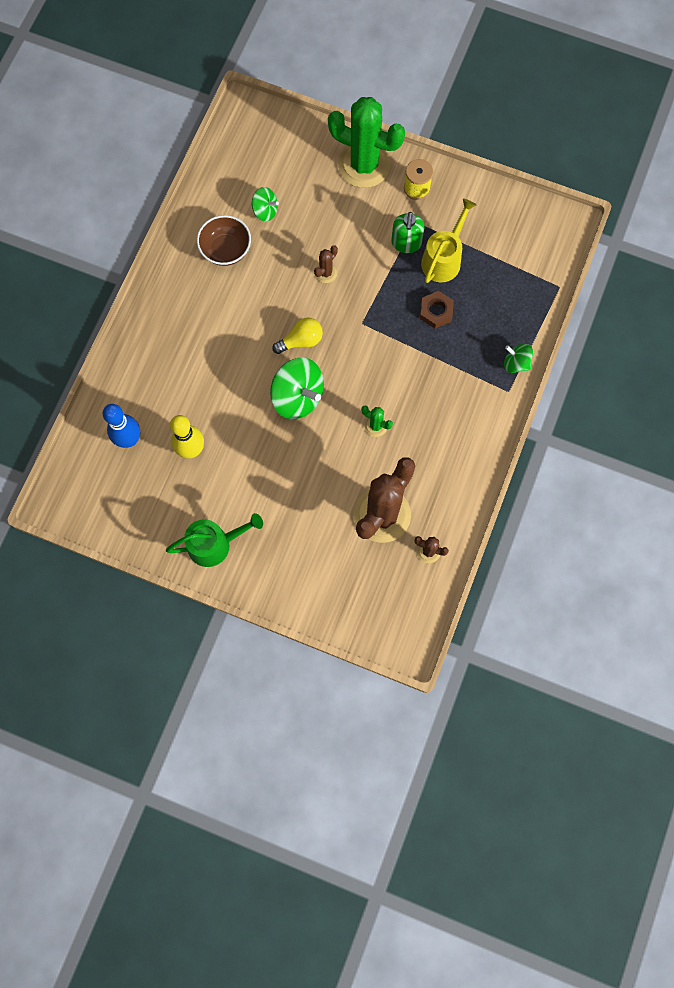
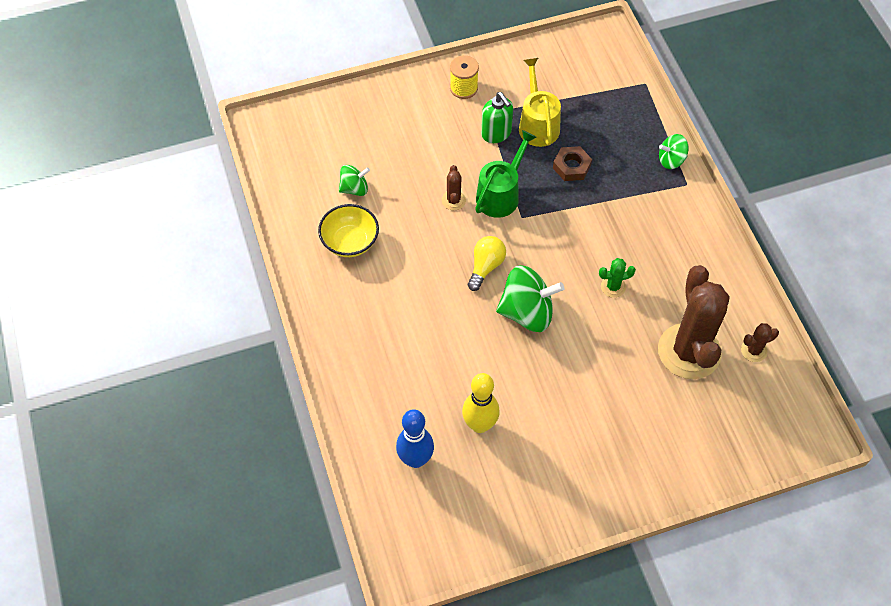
camera: 40 degrees left, 15 degrees down
green watering can [166,513,263,567] -> green watering can moved to [475,130,537,218]
brown bowl [197,215,251,266] -> yellow bowl [318,204,379,257]
green cactus [328,97,405,188] -> none

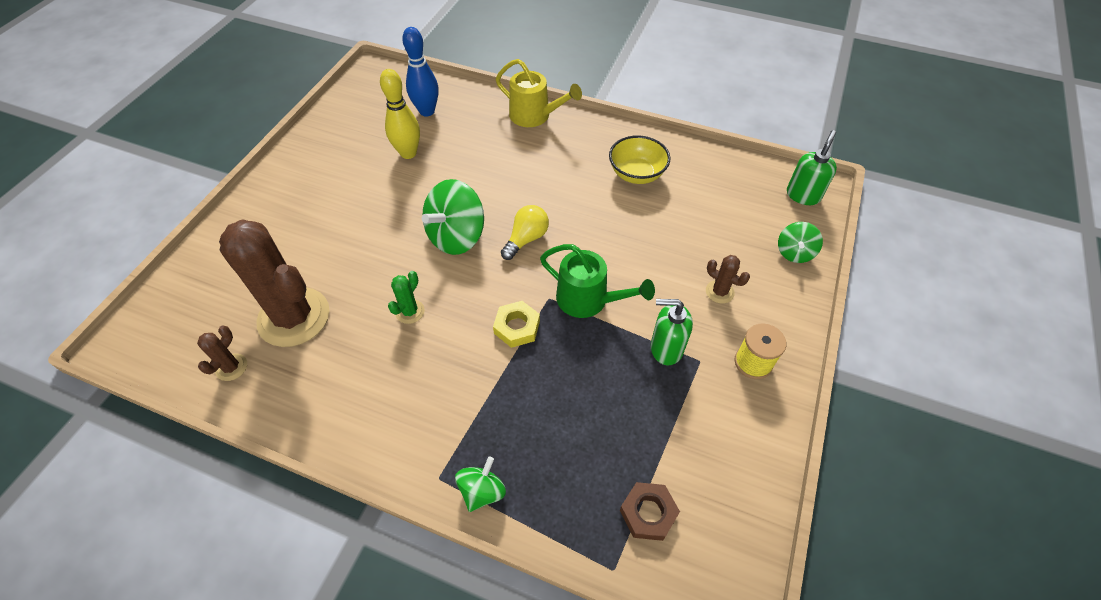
camera: 130 degrees right, 5 degrees down
green spinning top [339,165,370,196] -> green spinning top moved to [778,222,823,263]
brown cactus [442,165,466,210] -> brown cactus moved to [706,255,750,304]
yellow light bulb [468,236,506,291] -> yellow light bulb turned 120 degrees counterclockwise [501,205,549,260]
green watering can [475,130,537,218] -> green watering can turned 45 degrees counterclockwise [540,244,655,318]
yellow watering can [519,58,561,147] -> yellow watering can moved to [496,59,582,127]
brown nut [553,146,592,181] -> brown nut moved to [620,482,680,541]
none -> yellow nut [493,301,540,348]
none -> green soap dispenser [787,130,837,205]

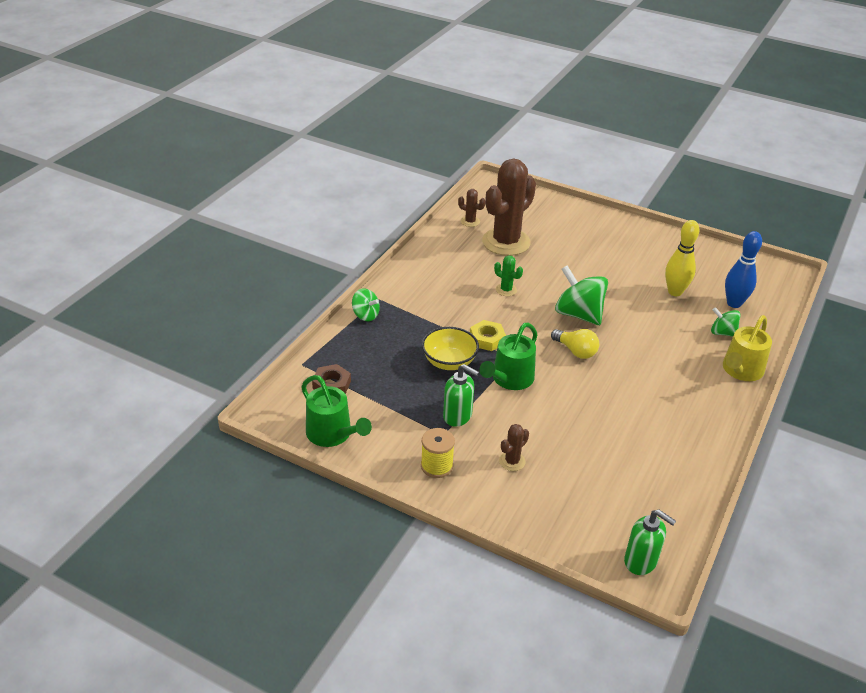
camera: 95 degrees right, 15 degrees down
yellow bowl [609,135,670,184] -> yellow bowl moved to [422,327,479,370]
green soap dispenser [651,299,693,365] -> green soap dispenser turned 105 degrees clockwise [443,364,479,427]
green spinning top [778,222,823,263] -> green spinning top moved to [711,307,740,337]
none -> green watering can [301,375,372,447]

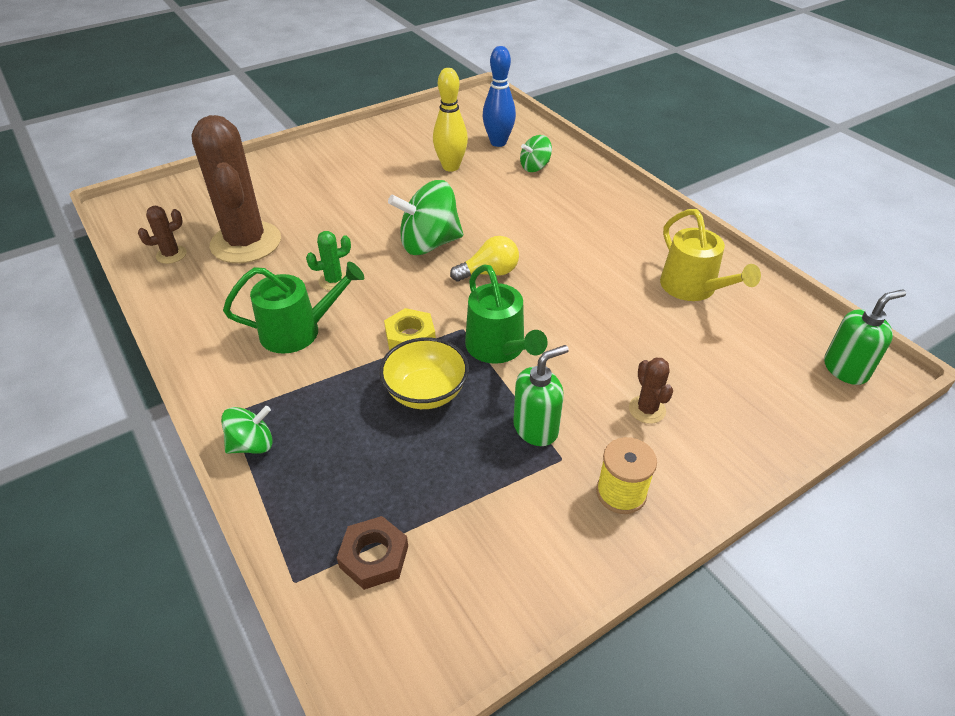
camera: 60 degrees left, 5 degrees up
green watering can [301,375,372,447] -> green watering can moved to [223,262,364,354]
yellow watering can [723,315,772,381] -> yellow watering can moved to [660,209,761,301]

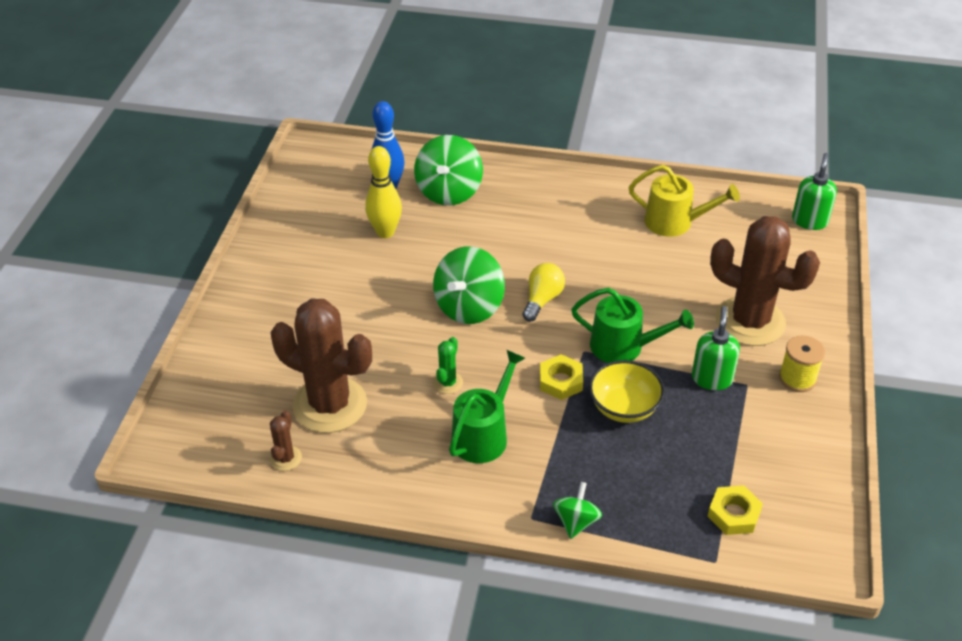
camera: 45 degrees left, 0 degrees up
brown nut [337,516,408,590] -> yellow nut [707,485,763,535]
green spinning top [520,135,552,172] -> green spinning top [414,135,483,205], size x1.80
brown cactus [629,357,673,424] -> brown cactus [710,216,820,346], size x2.41

